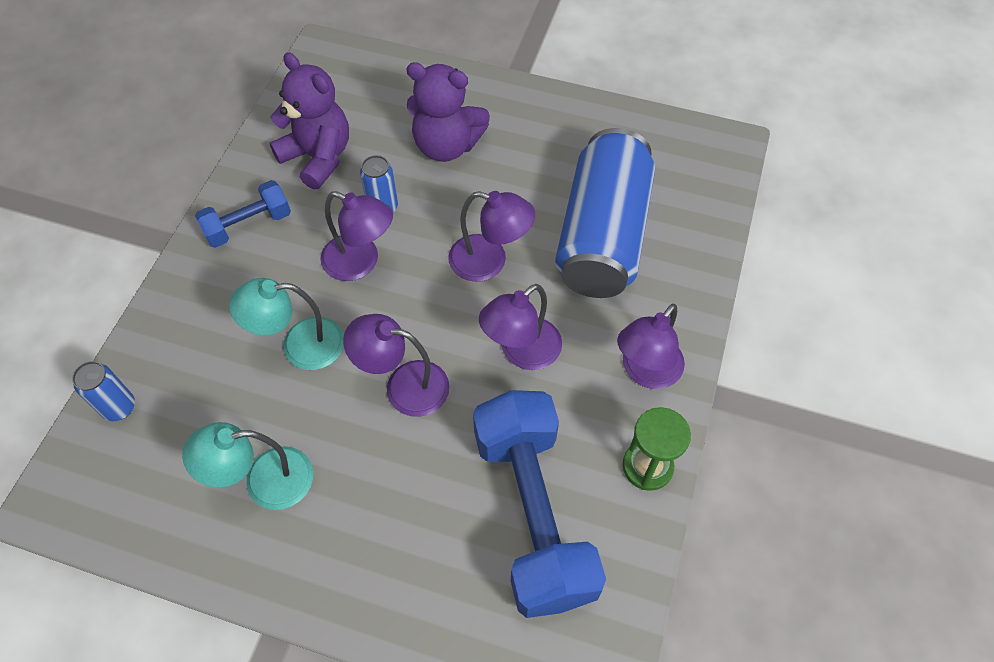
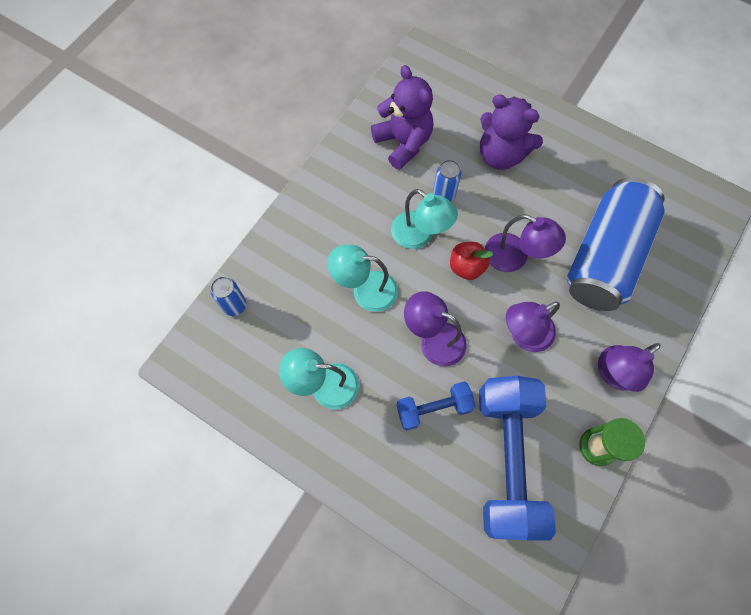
camera: 15 degrees right, 10 degrees up
blue dumbbell [195,180,291,248] -> blue dumbbell moved to [397,382,476,430]
purple lamp [320,191,393,281] -> turquoise lamp [391,189,458,249]
none -> red apple [450,242,493,280]

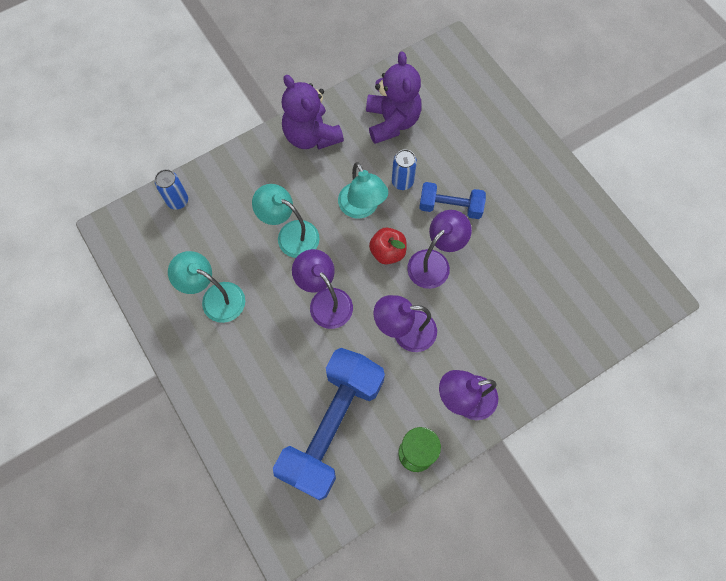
camera: 25 degrees right, 0 degrees up
blue dumbbell [397,382,476,430] -> blue dumbbell moved to [419,182,486,219]
purple teddy bear [480,94,543,170] -> purple teddy bear moved to [282,75,344,149]
purple lamp [485,214,566,272] -> purple lamp turned 105 degrees counterclockwise [407,210,472,289]
blue can [567,178,665,311] -> none

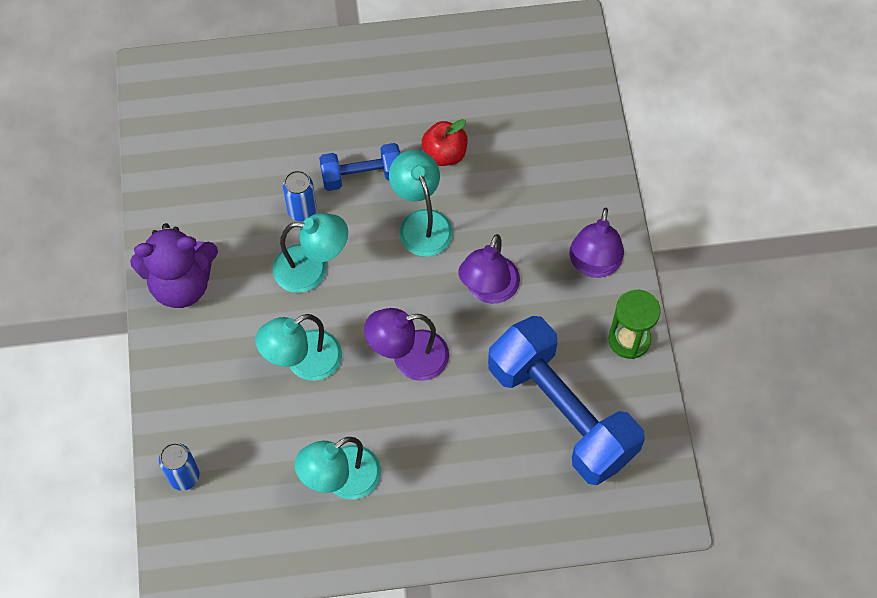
camera: 65 degrees left, 5 degrees down
purple teddy bear [366,51,422,144] -> none
red apple [369,228,407,264] -> red apple moved to [422,119,468,166]
purple lamp [407,210,472,289] -> turquoise lamp [389,150,453,256]
blue dumbbell [419,182,486,219] -> blue dumbbell turned 45 degrees clockwise [319,143,400,191]

